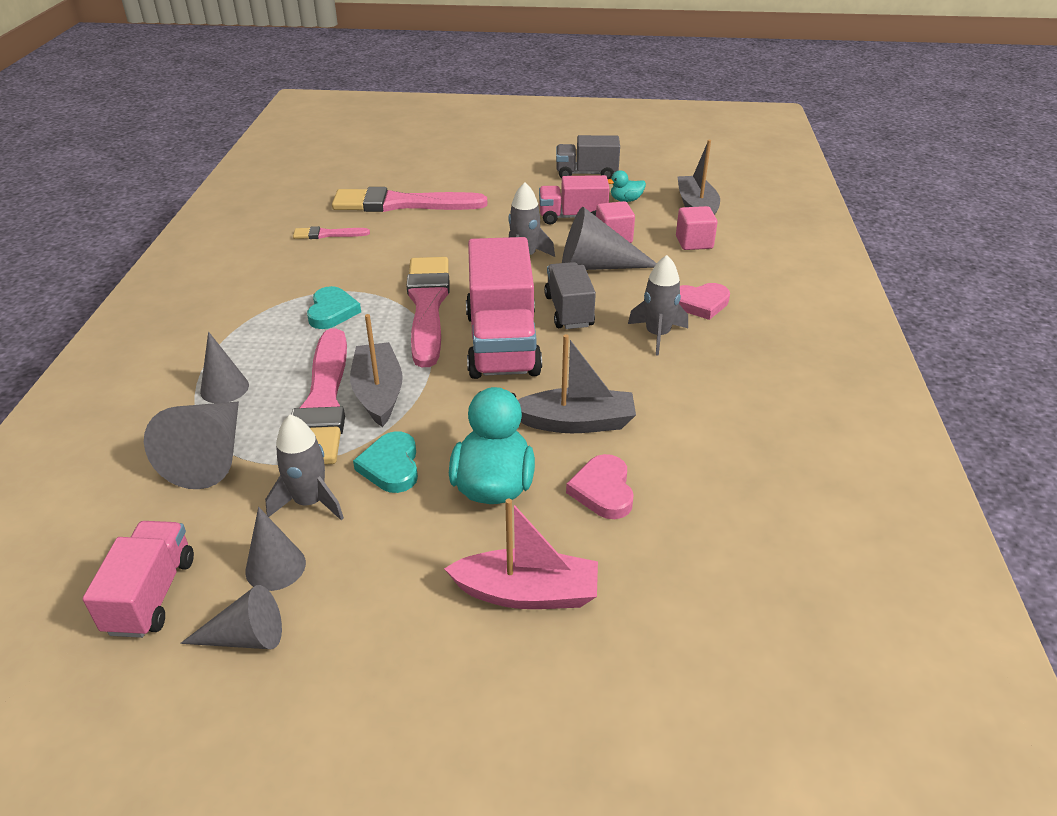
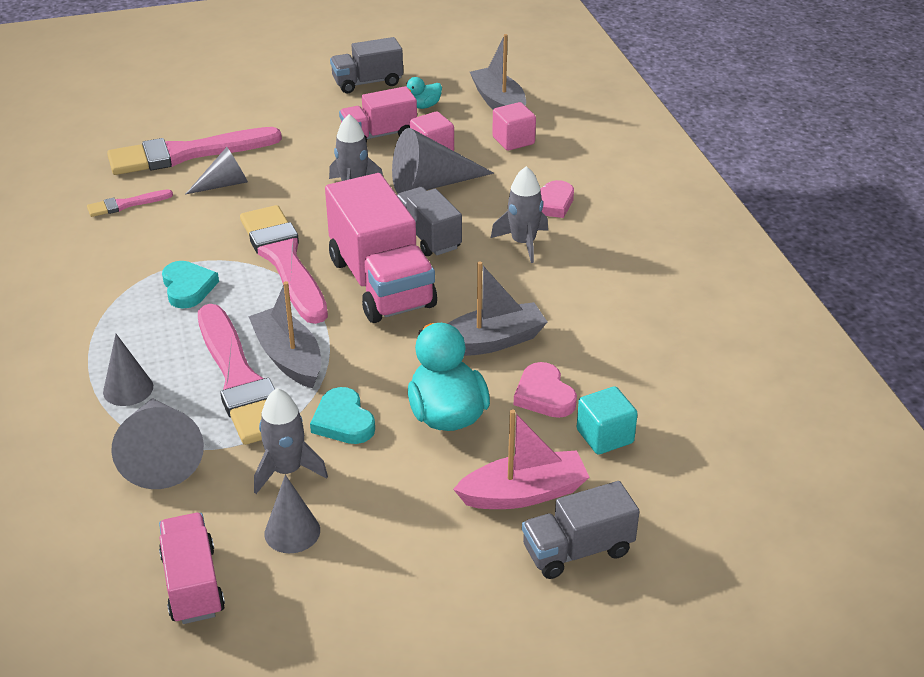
camera: 20 degrees left, 0 degrees up
grey cone [180,585,282,649] -> grey cone moved to [186,147,248,194]
none -> grey truck [522,481,640,579]
none -> turquoise cube [577,386,638,455]

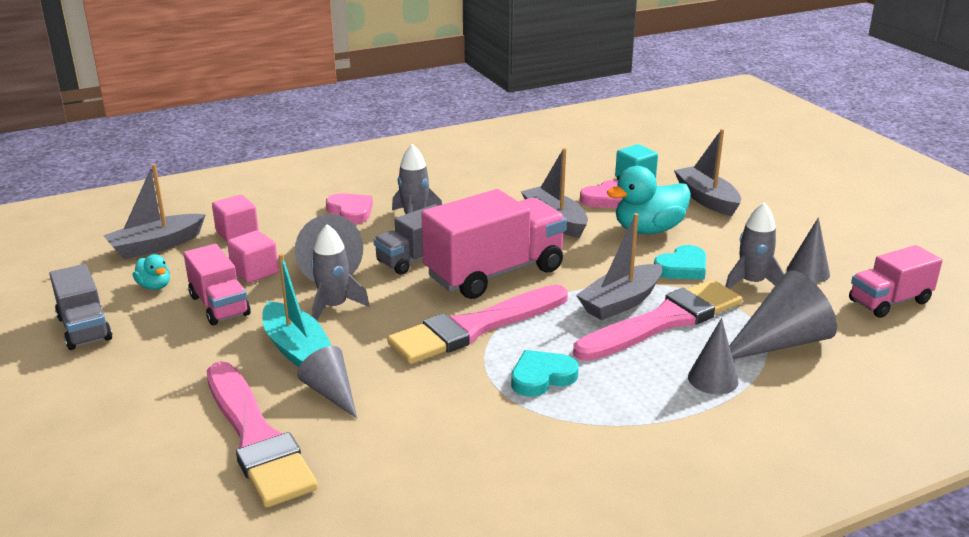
camera: 100 degrees left, 10 degrees down
pink brush [87,189,173,217] -> none
pink boat [453,409,589,509] -> grey boat [674,129,741,216]
grey truck [522,481,640,579] -> none
none -> turquoise boat [262,253,332,367]

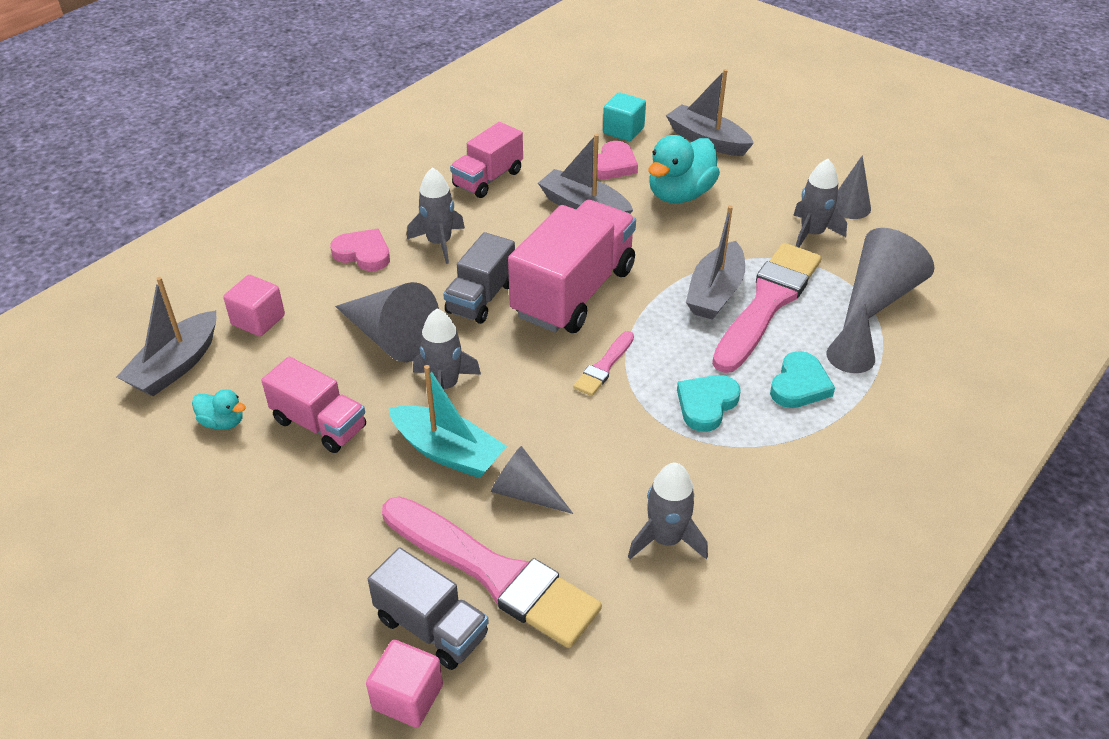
camera: 25 degrees left, 15 degrees up
grey truck [49,264,112,350] -> grey truck moved to [368,547,489,670]
pink cube [227,230,279,283] -> pink cube moved to [366,640,443,728]
pink brush [387,285,568,364] -> pink brush [573,331,634,396], size x0.46
turquoise heart [654,245,706,280] -> turquoise heart moved to [770,351,835,408]
pink truck [849,245,943,318] -> pink truck moved to [450,122,523,198]
none -> grey rocket [628,463,708,559]

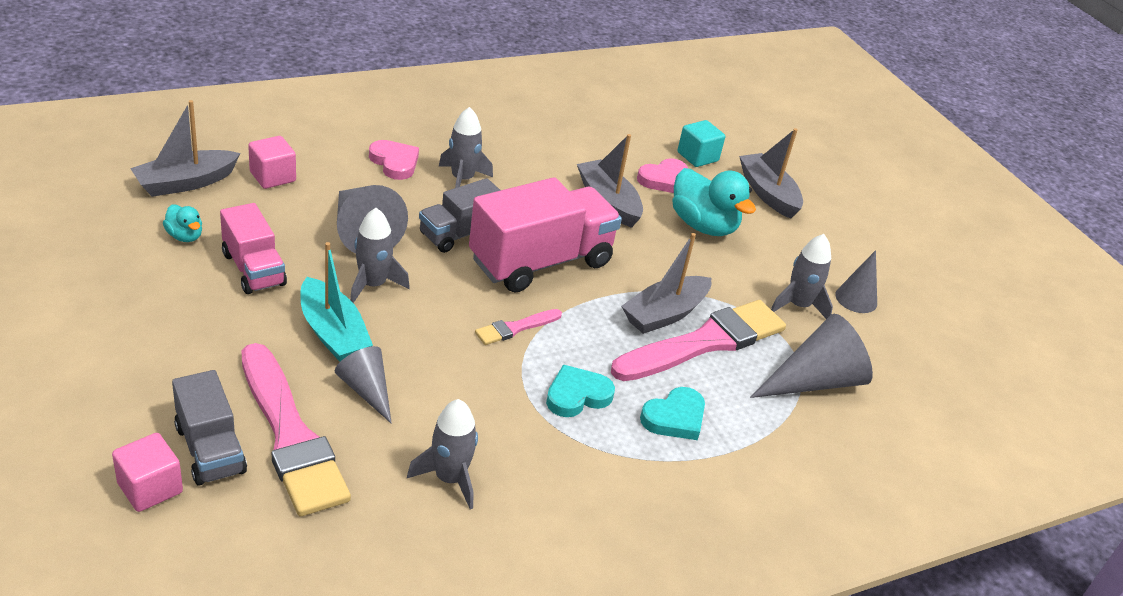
camera: 20 degrees right, 5 degrees down
pink truck [450,122,523,198] -> none
turquoise duck [648,135,720,203] -> turquoise duck turned 105 degrees counterclockwise [672,168,756,236]
grey cone [827,303,875,373] -> none

